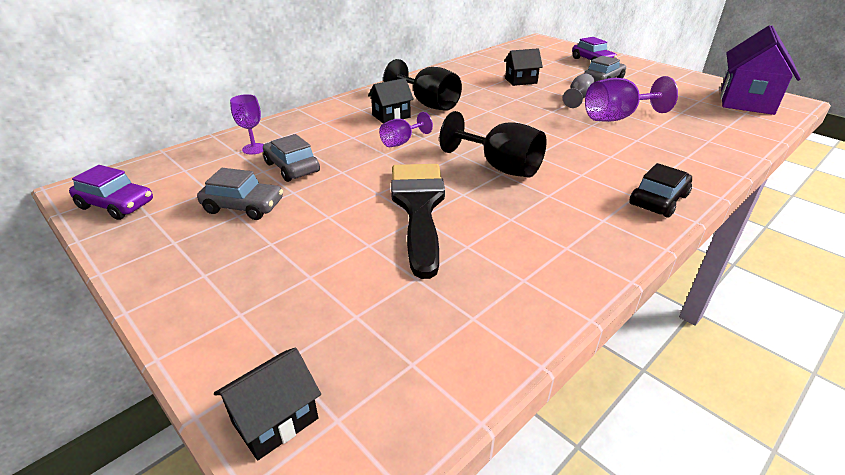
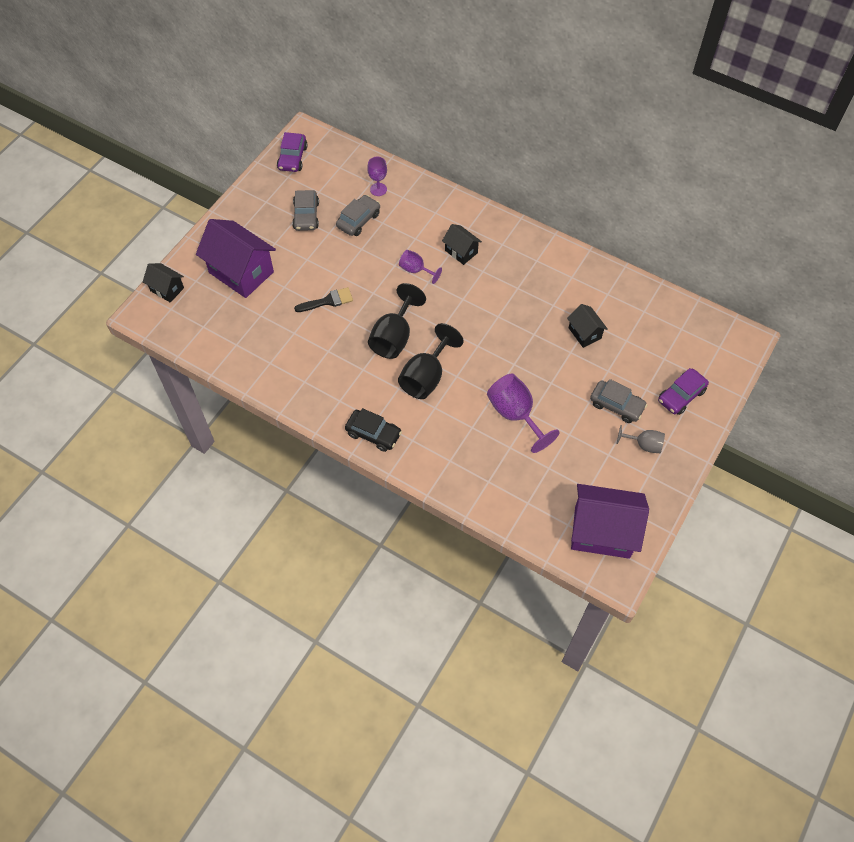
camera: 75 degrees right, 25 degrees up
black goblet [383,59,462,111] -> black goblet moved to [398,323,464,399]
black brush [391,164,445,279] -> black brush [294,287,353,312], size x0.50
grey goblet [563,73,595,108] -> grey goblet moved to [617,425,665,453]
none -> purple house [196,219,276,298]

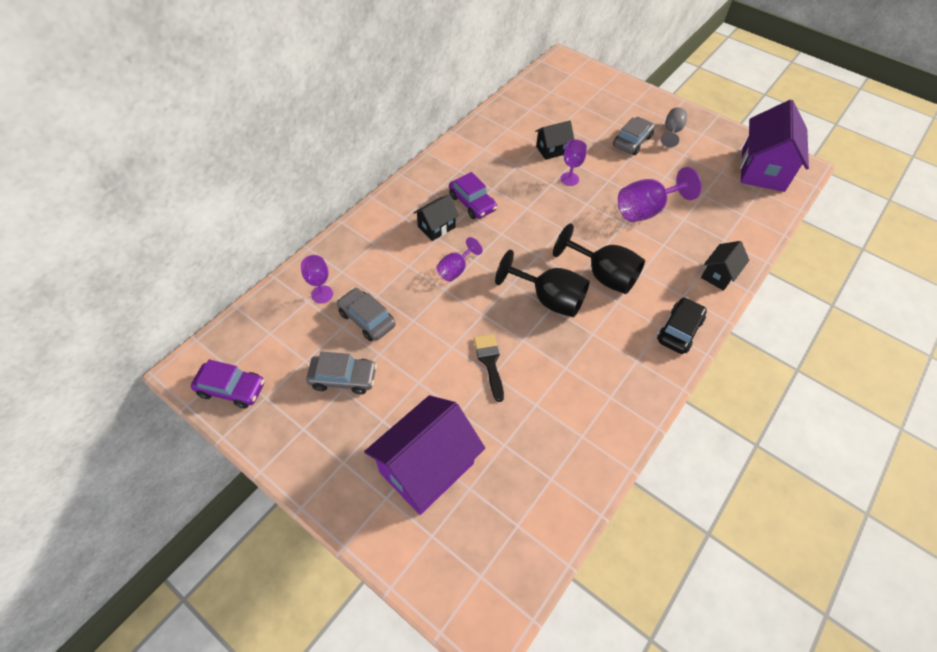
camera: 85 degrees left, 5 degrees down
black house [143,263,184,303] -> black house moved to [701,241,749,291]
purple car [658,368,709,415] -> purple car moved to [449,172,497,219]
none -> purple goblet [560,139,587,186]

